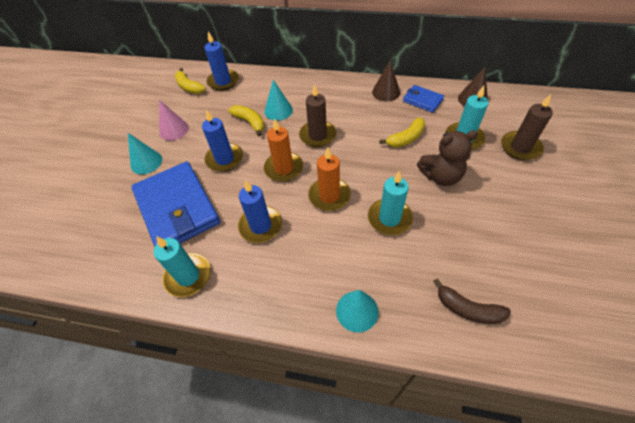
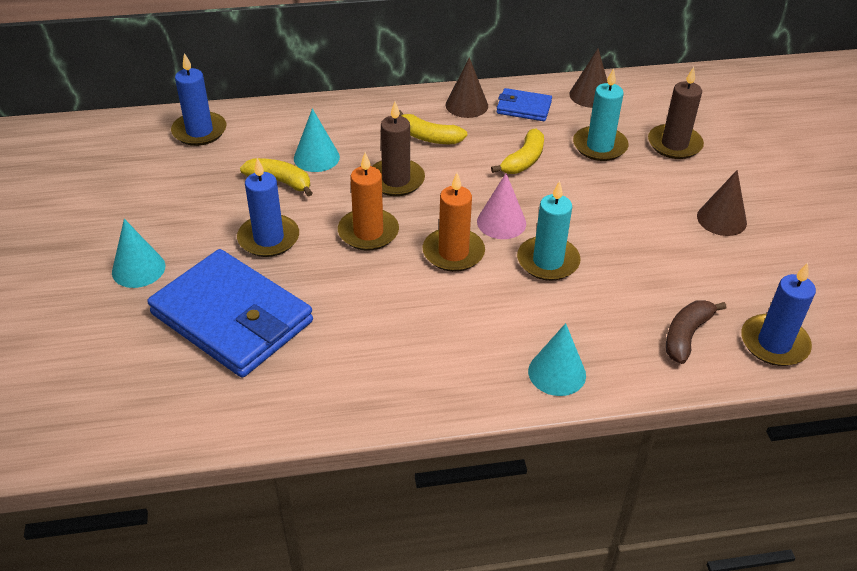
camera: 25 degrees left, 10 degrees down
turquoise candle [154,236,211,297] -> none
pink cone [159,100,189,141] -> pink cone moved to [477,173,526,239]
yellow banana [175,68,206,94] -> yellow banana moved to [399,110,467,144]
blue candle [238,180,282,243] -> blue candle moved to [741,263,816,366]
brown teddy bear [417,130,478,186] -> none
brown banana [433,279,511,324] -> brown banana turned 120 degrees clockwise [666,301,726,364]
none -> brown cone [697,170,747,236]

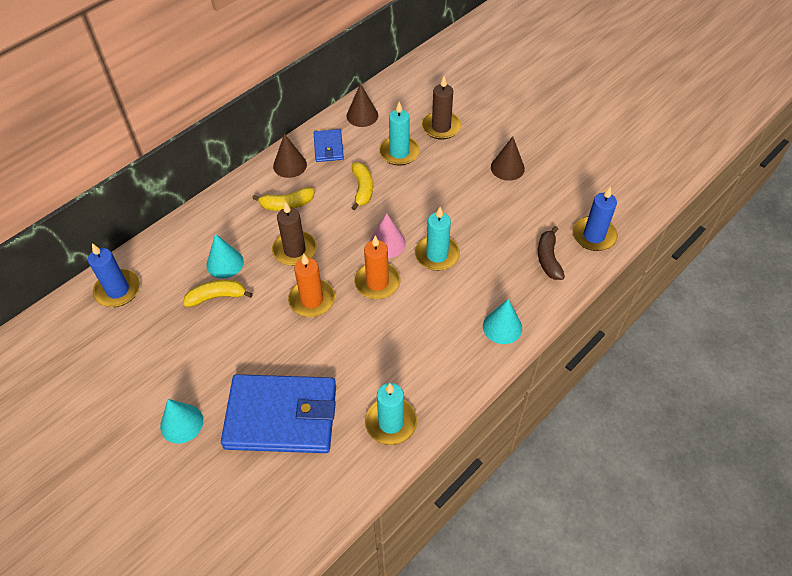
camera: 35 degrees left, 10 degrees up
blue candle [237,158,299,257] -> none
blue wallet [496,88,552,121] -> blue wallet turned 75 degrees counterclockwise [314,129,344,162]
none -> turquoise candle [365,383,417,445]

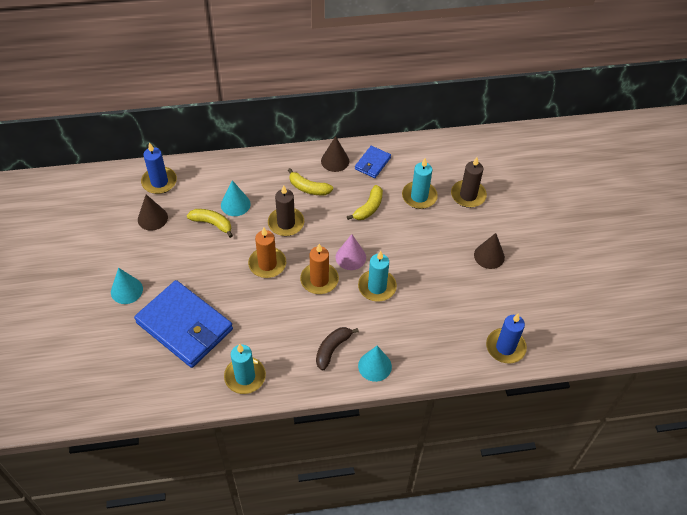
camera: 35 degrees right, 0 degrees up
brown cone [346,83,378,127] -> brown cone moved to [138,194,168,231]
brown banana [538,226,565,280] -> brown banana moved to [316,327,359,371]

